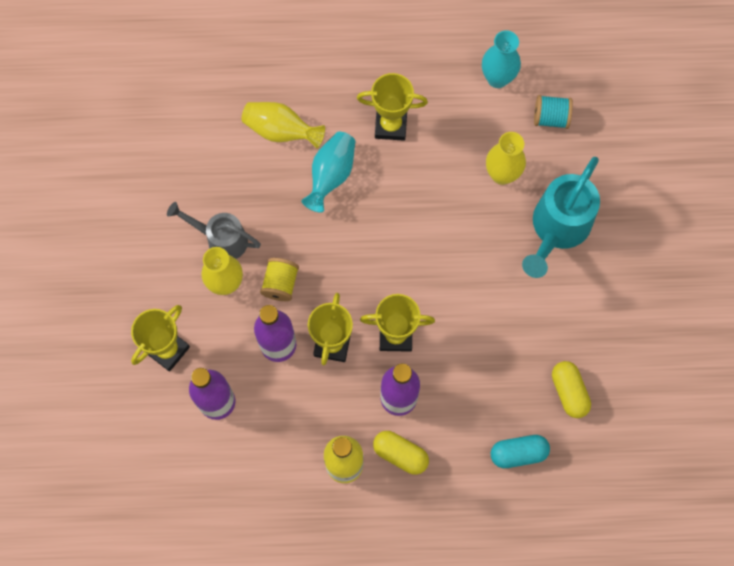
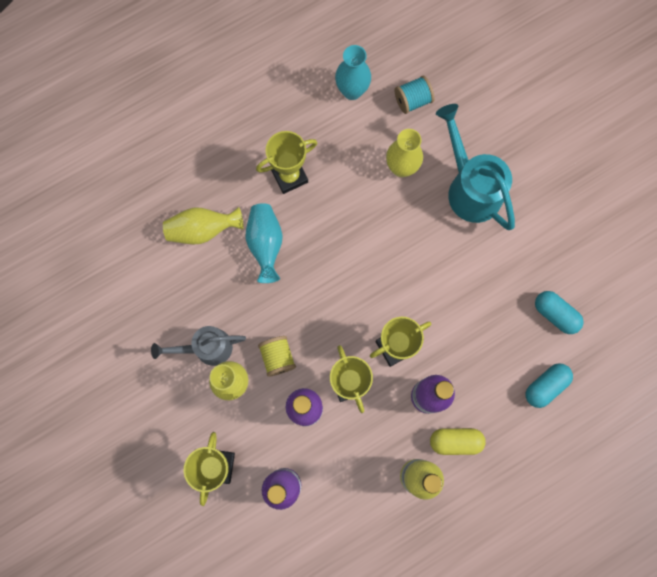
camera: 30 degrees left, 5 degrees up
turquoise watering can [522,157,600,278] -> turquoise watering can turned 150 degrees clockwise [436,104,515,230]
yellow capsule [552,361,591,418] -> turquoise capsule [535,291,584,334]

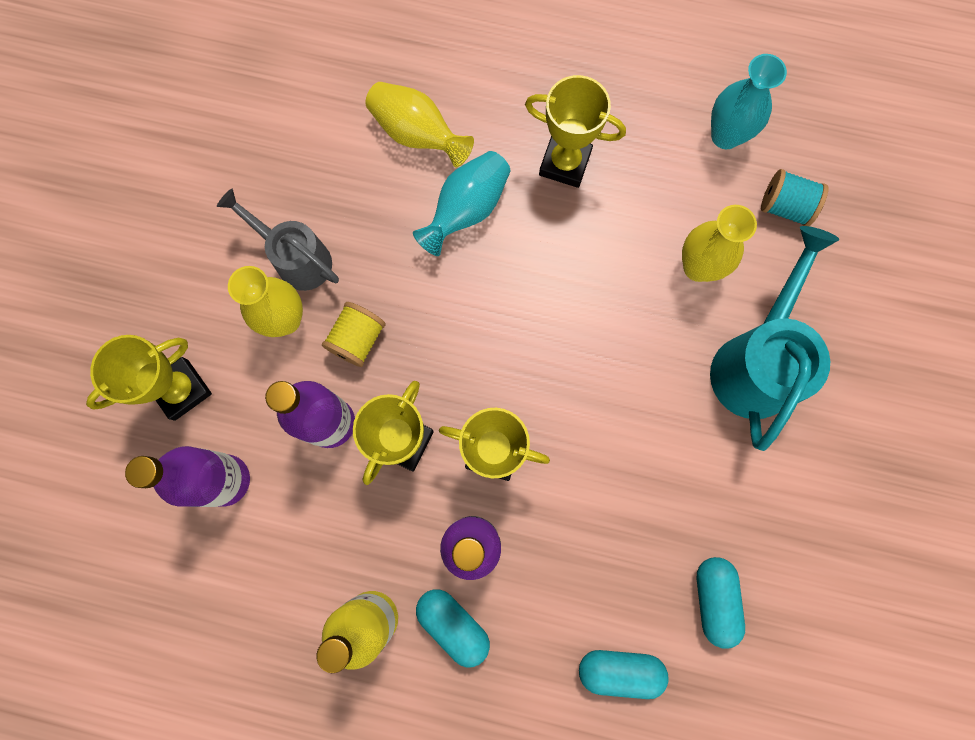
camera: 45 degrees right, 0 degrees up
yellow capsule [430,428,486,455] -> turquoise capsule [416,590,490,667]

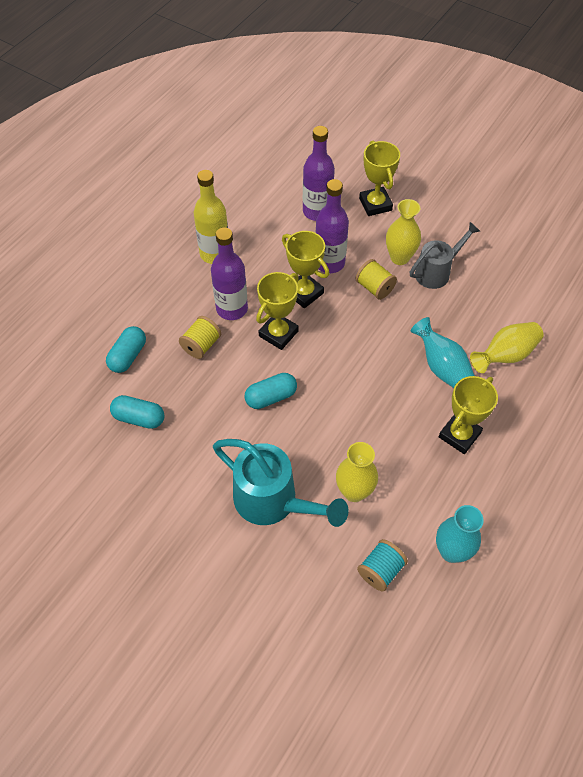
camera: 110 degrees right, 20 degrees down
turquoise capsule [416,590,490,667] -> turquoise capsule moved to [245,373,297,409]
none -> yellow spool [179,316,221,359]

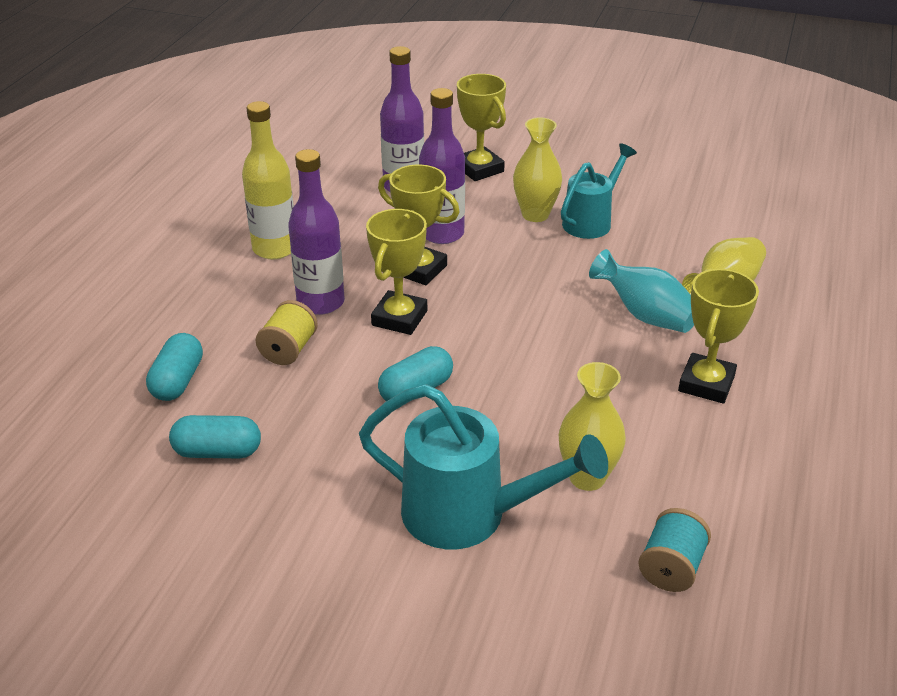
camera: 15 degrees left, 20 degrees down
yellow spool [355,259,397,300] -> none
grey watering can [410,222,480,289] -> turquoise watering can [561,143,637,239]
turquoise vase [436,505,484,563] -> none

